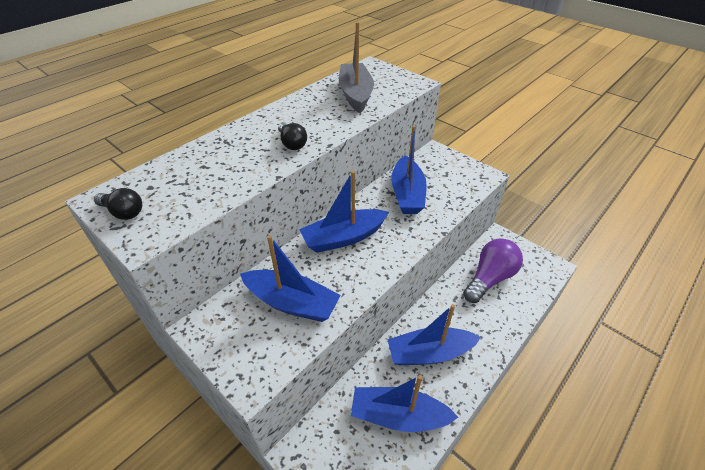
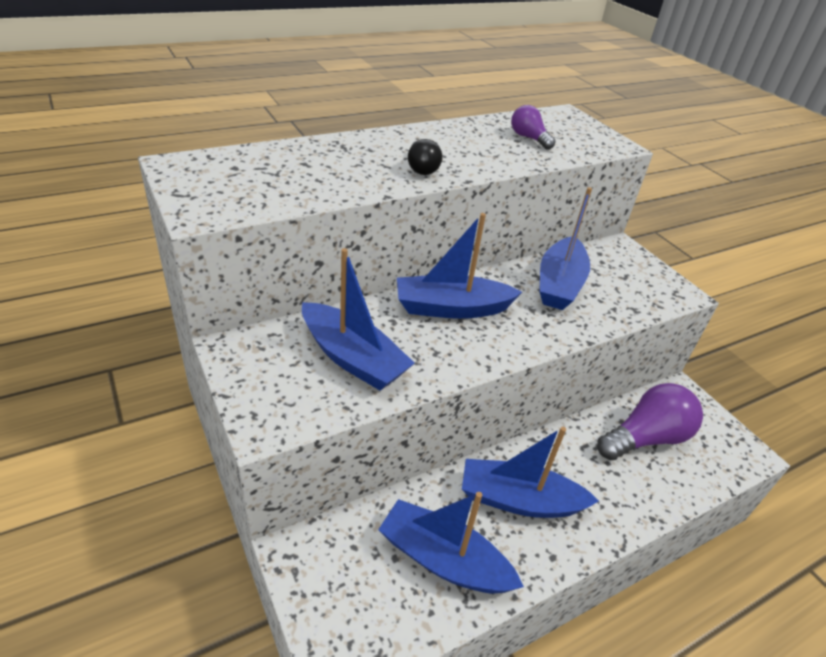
camera: 15 degrees right, 5 degrees down
black light bulb [94,188,142,220] -> none
grey boat [339,22,374,113] -> purple light bulb [511,105,556,150]

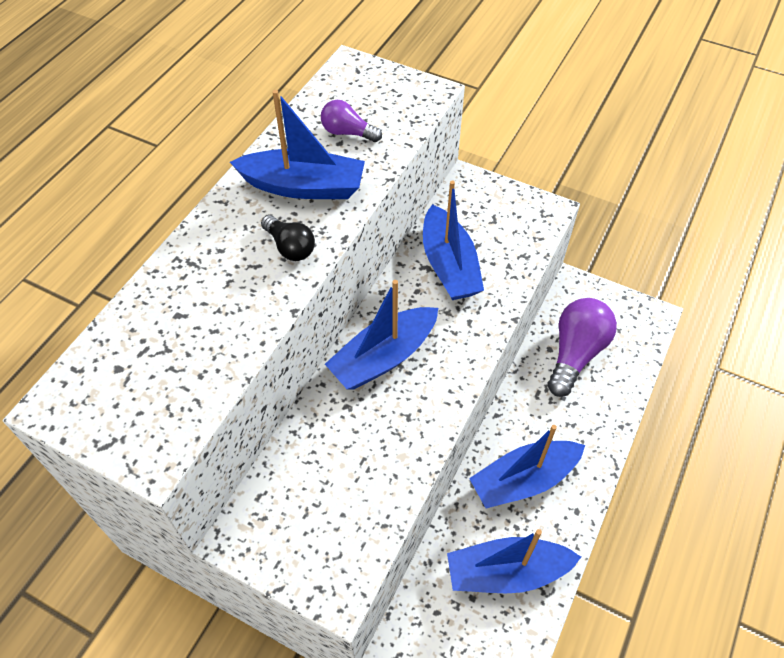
camera: 30 degrees left, 15 degrees up
blue boat [302,248,415,391] -> blue boat moved to [230,90,365,199]

